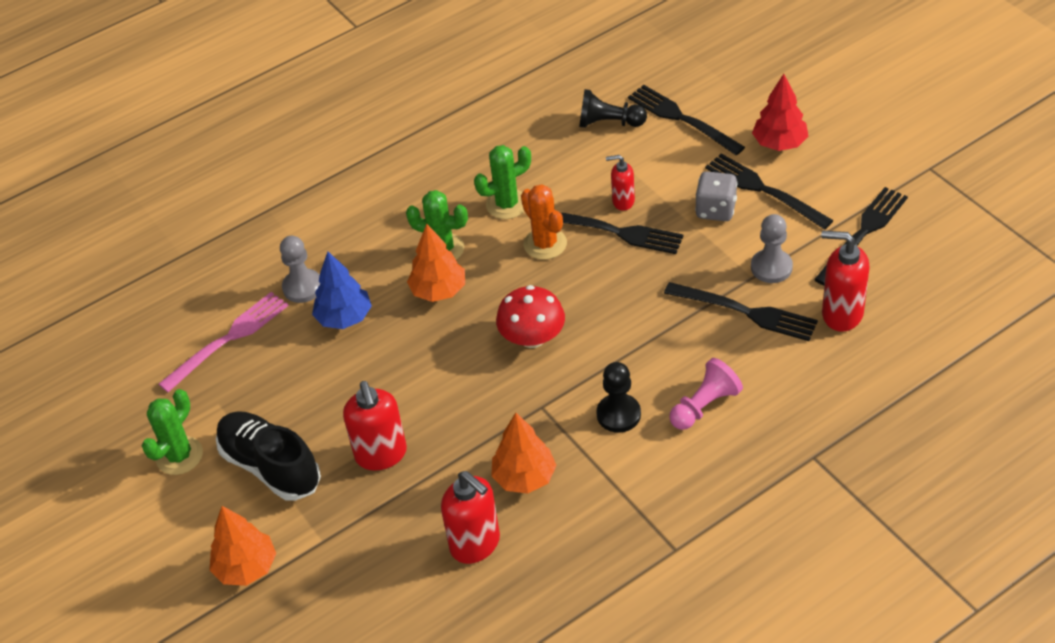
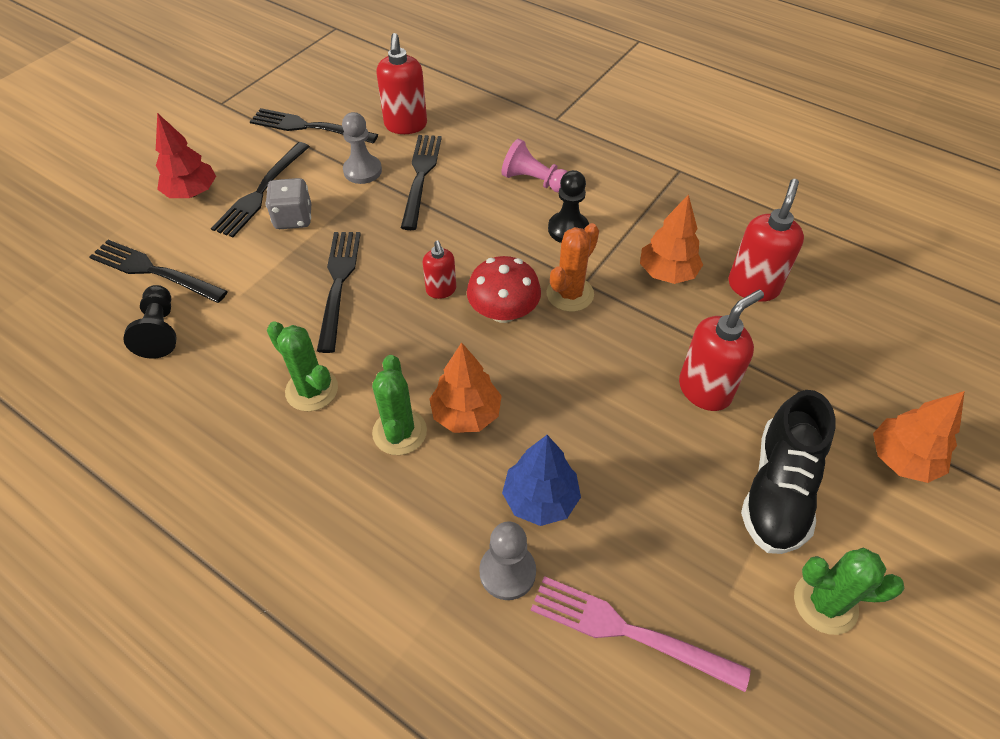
camera: 115 degrees left, 5 degrees up
orange cactus [521,184,567,260] -> orange cactus moved to [546,223,599,312]
red soap dispenser [606,155,635,211] -> red soap dispenser moved to [422,241,456,299]
black fork [628,85,745,155] -> black fork turned 90 degrees clockwise [89,240,228,303]

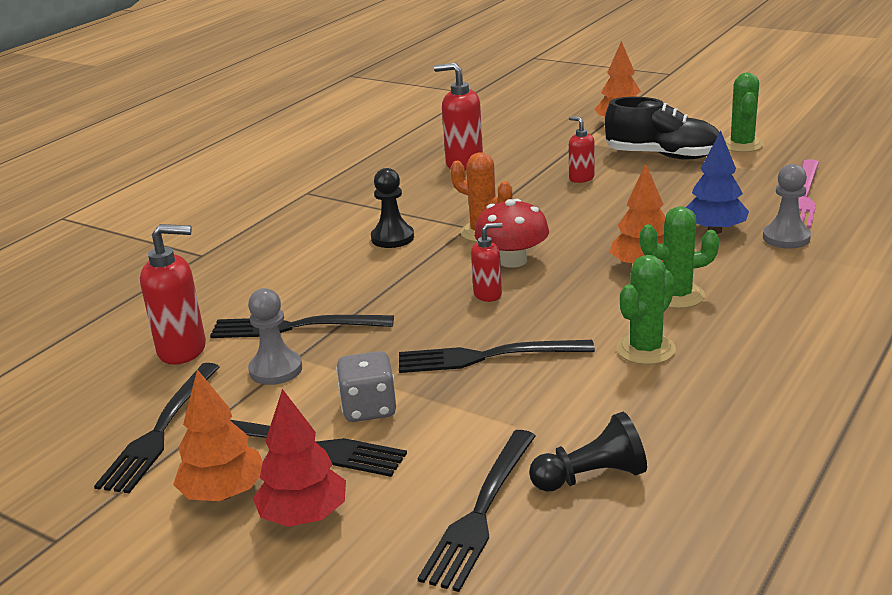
camera: 90 degrees left, 25 degrees down
pink pawn [501,139,568,193] -> none
orange tree [640,194,703,284] -> orange tree moved to [173,369,263,501]
red soap dispenser [679,290,764,411] -> red soap dispenser [569,116,595,183], size x0.59

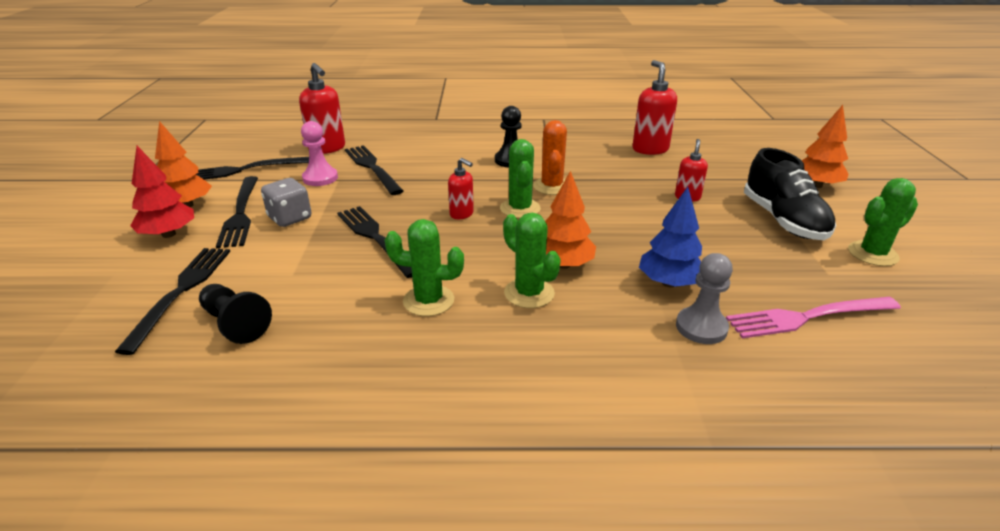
camera: 55 degrees right, 5 degrees up
grey pawn [248,288,302,385] -> pink pawn [301,121,338,186]
black fork [417,430,536,592] -> black fork turned 105 degrees clockwise [115,248,230,355]
red mushroom [474,199,549,268] -> green cactus [500,139,541,218]

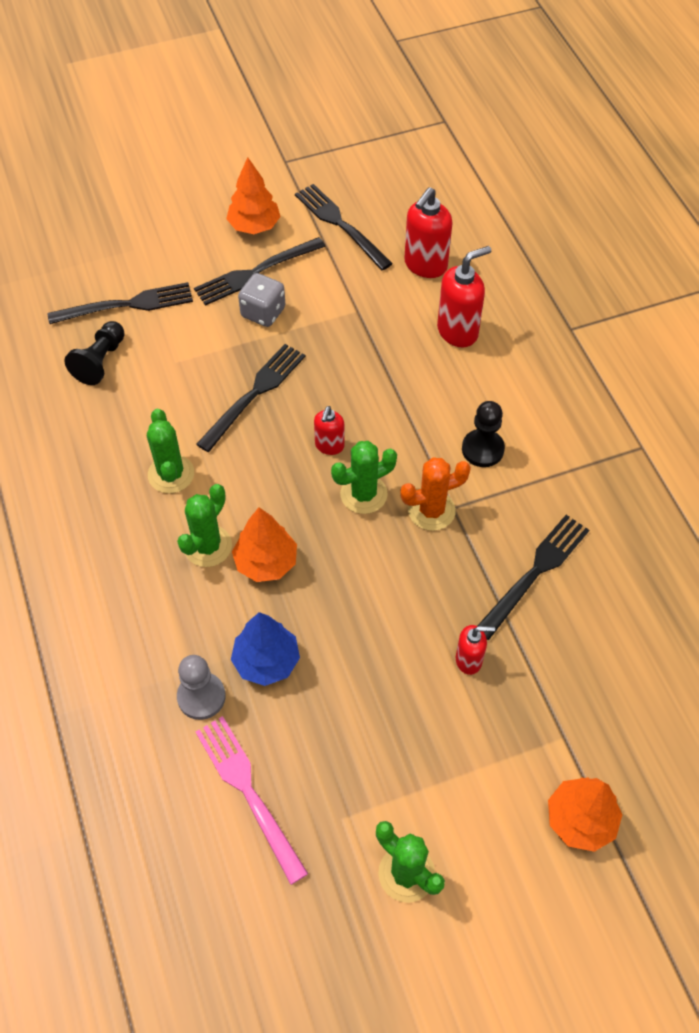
camera: 70 degrees right, 25 degrees up
red tree [130,146,194,238] -> none
pink pawn [301,121,338,186] -> none
black fork [345,145,403,195] -> black fork moved to [478,515,589,640]
red soap dispenser [632,60,677,155] -> red soap dispenser moved to [437,246,491,348]
black shoe [744,148,836,240] -> none

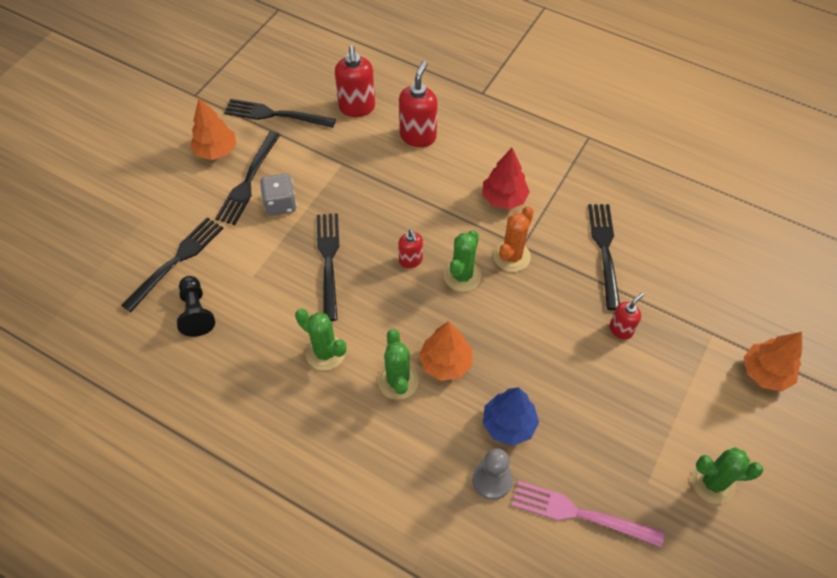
camera: 40 degrees left, 0 degrees up
black pawn [462,401,505,467] -> red tree [482,148,530,210]

